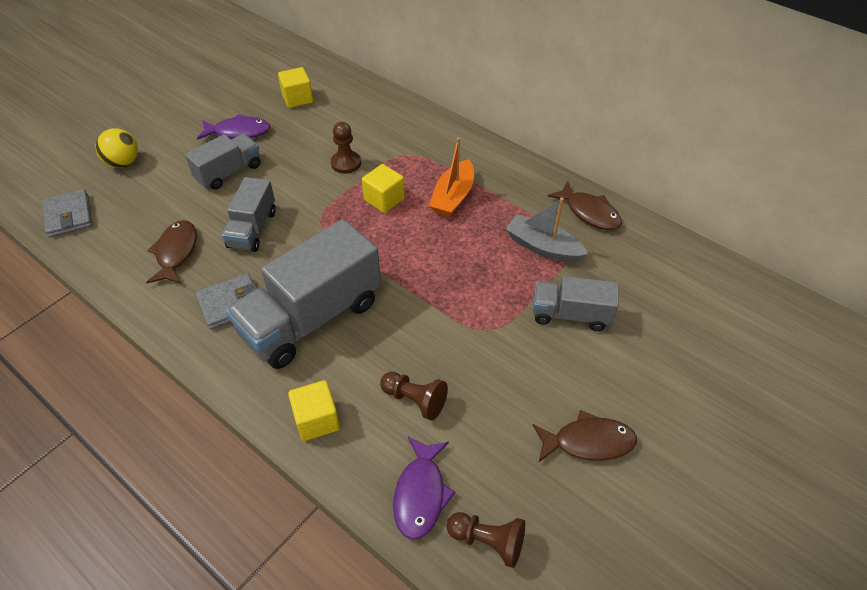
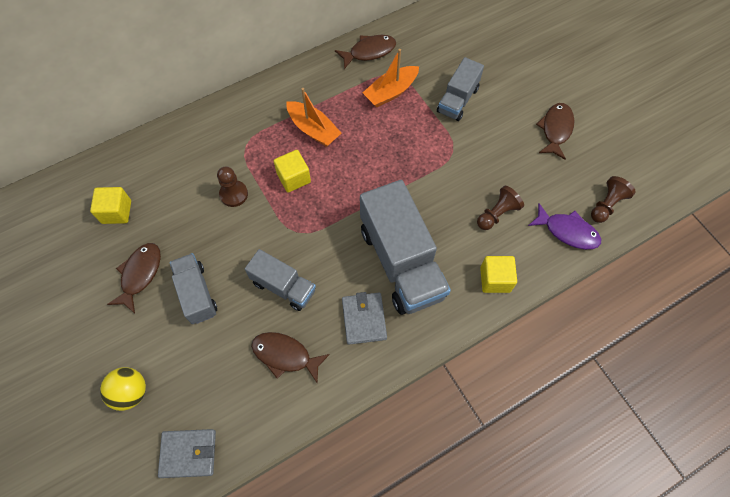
camera: 70 degrees left, 15 degrees up
purple fish [197,114,270,140] -> brown fish [107,243,161,313]
grey boat [505,197,588,263] -> orange boat [363,49,419,107]

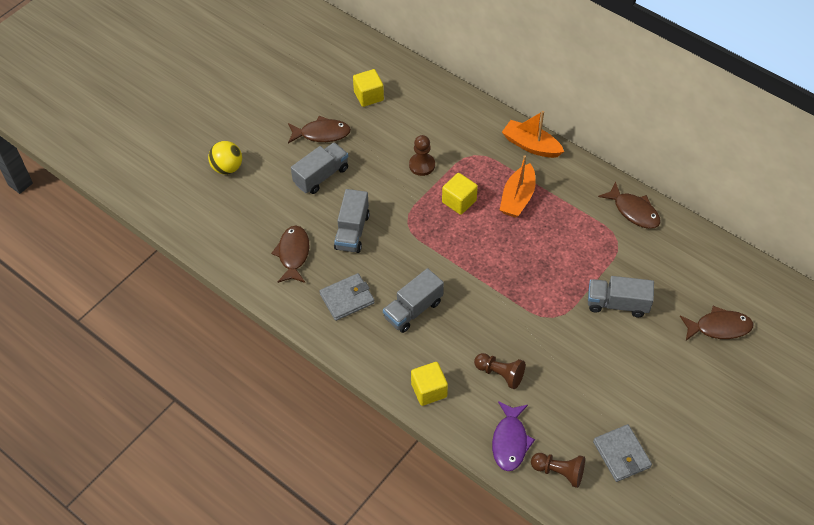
camera: 70 degrees right, 10 degrees down
grey wallet [158,429,216,478] -> grey wallet moved to [593,424,652,482]
grey truck [360,180,451,315] -> grey truck [383,268,444,333], size x0.55
orange boat [363,49,419,107] -> orange boat moved to [502,111,564,158]
brown fish [536,103,575,160] -> brown fish moved to [680,306,753,341]

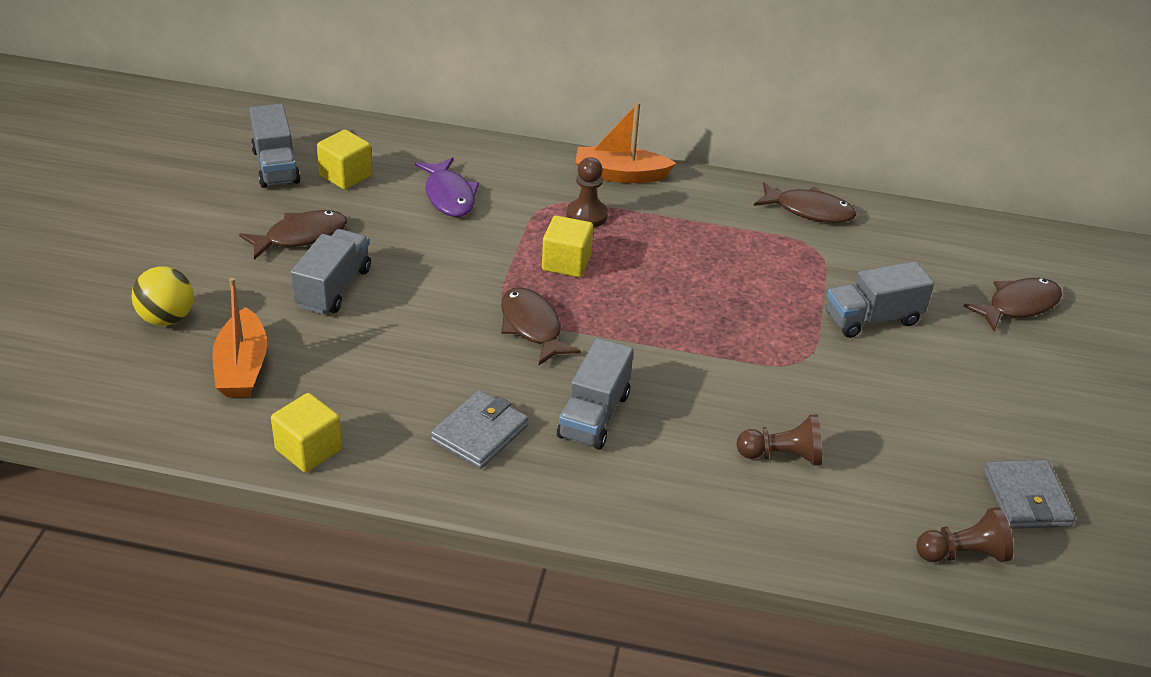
camera: 30 degrees left, 15 degrees down
brown fish [271,226,310,283] -> brown fish moved to [501,287,581,365]
grey truck [334,189,370,253] -> grey truck moved to [249,104,301,188]
brown pawn [409,135,435,176] -> brown pawn moved to [566,157,608,228]
yellow cube [411,362,448,406] -> yellow cube moved to [271,393,342,472]
purple fish [492,401,535,471] -> purple fish moved to [415,157,479,217]
orange boat [500,155,536,218] -> orange boat moved to [212,278,267,397]
grey wallet [593,424,652,482] -> grey wallet turned 45 degrees clockwise [984,460,1075,529]

